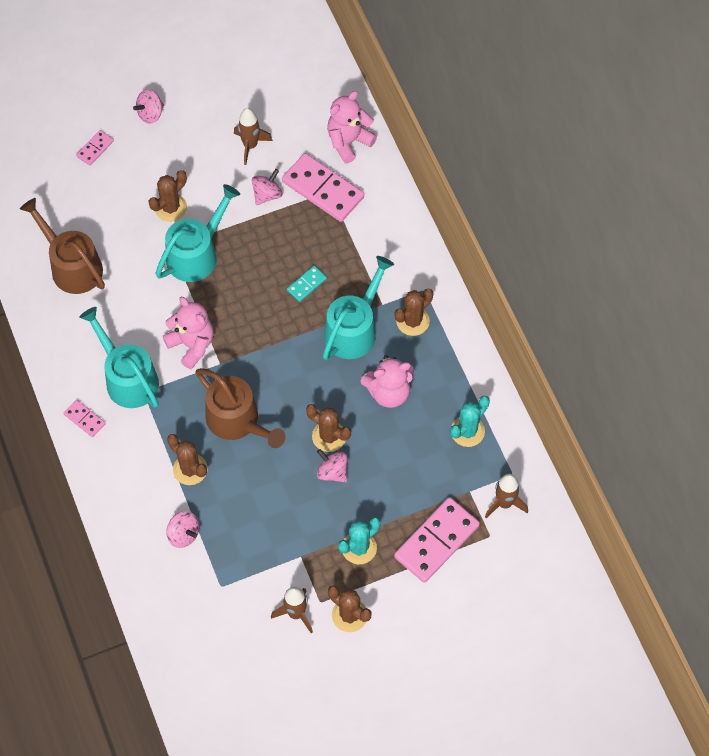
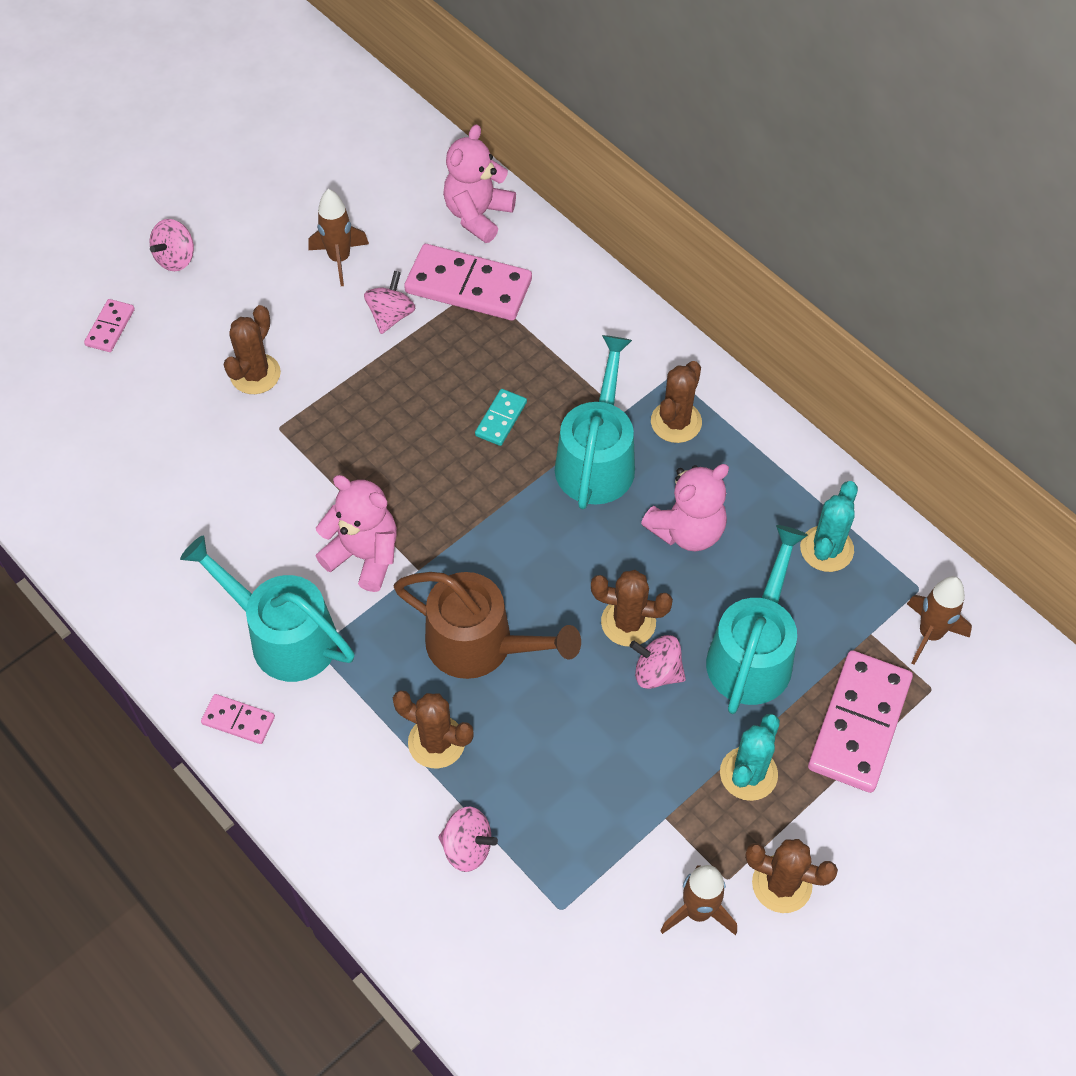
camera: 20 degrees left, 5 degrees down
brown watering can [20,198,105,294] -> none
turquoise watering can [155,184,240,282] -> turquoise watering can moved to [706,525,808,714]

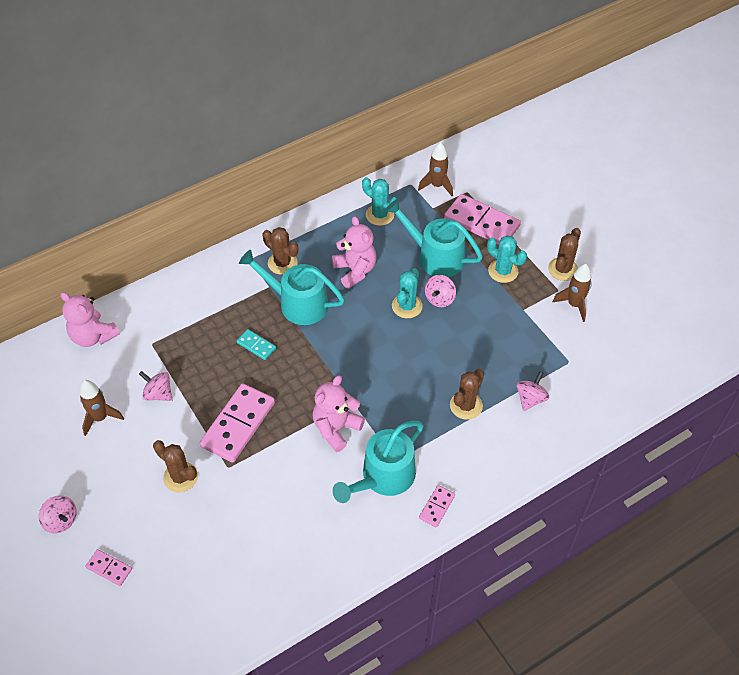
camera: 80 degrees left, 5 degrees down
brown watering can [394,572,581,679] -> none
pink domino [404,244,532,321] -> pink domino moved to [200,384,275,463]
brown cactus [591,570,673,646] -> turquoise cactus [392,268,423,318]

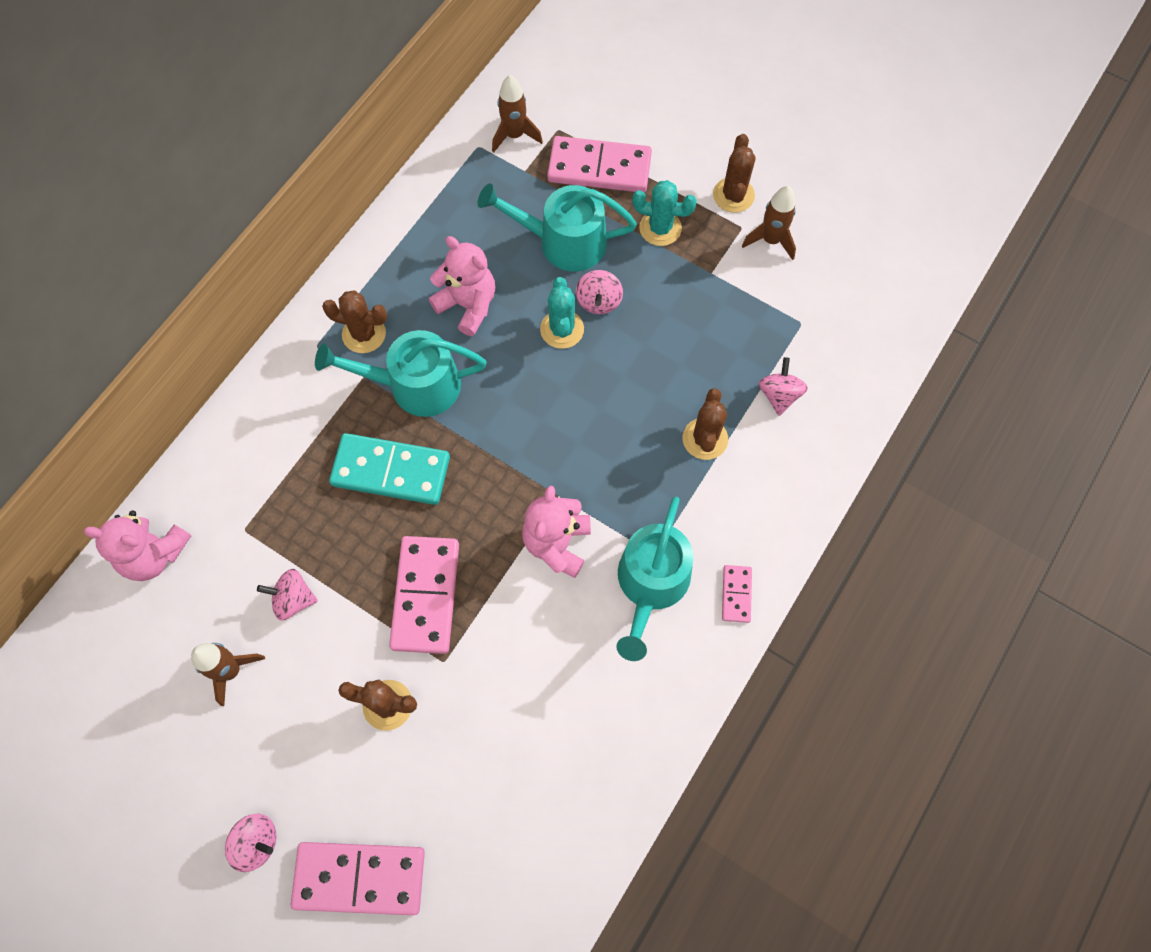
camera: 25 degrees left, 15 degrees up
pink domino [85,549,132,586] -> pink domino [291,842,425,915], size x2.05
turquoise domino [237,329,276,360] -> turquoise domino [329,433,450,505], size x2.05
turquoise cactus [362,177,397,226] -> none

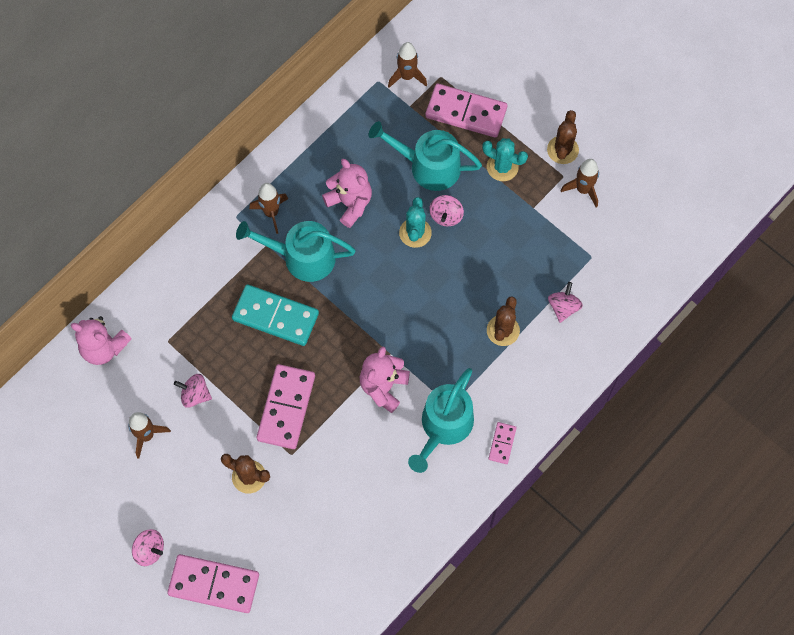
camera: 10 degrees right, 0 degrees up
brown cactus [322,290,387,353] -> brown rocket [249,183,288,234]

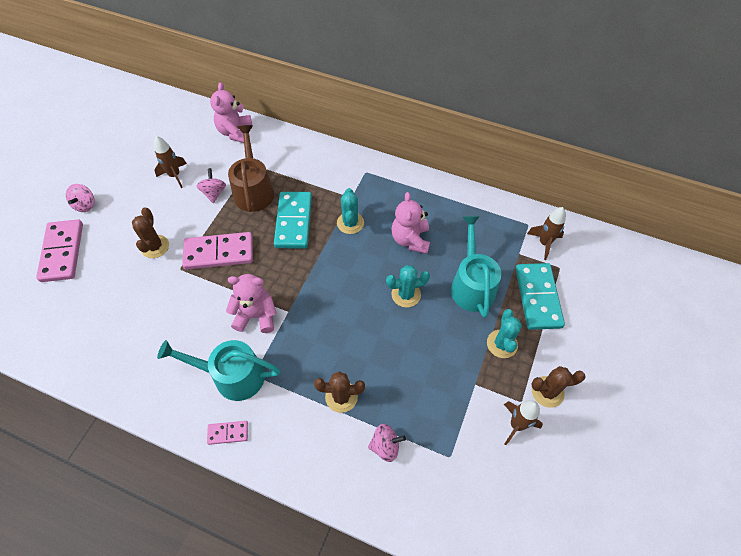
camera: 70 degrees right, 10 degrees down
turquoise watering can [236,221,356,282] -> turquoise cactus [337,188,364,234]
brown rocket [249,183,288,234] -> none
pink teddy bear [322,159,372,228] -> pink teddy bear turned 150 degrees clockwise [391,192,430,254]
pink domino [426,84,507,138] -> turquoise domino [515,263,565,330]
pink spinning top [429,195,464,226] -> none
none -> brown watering can [228,125,274,212]

